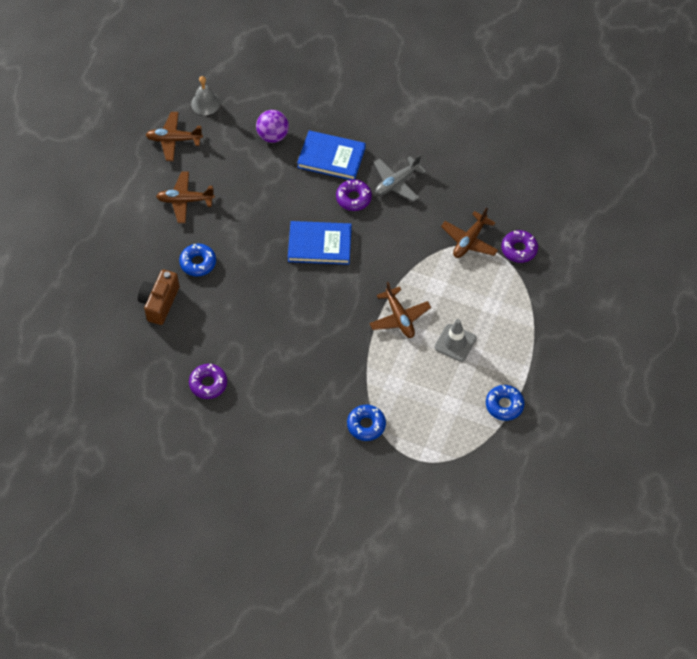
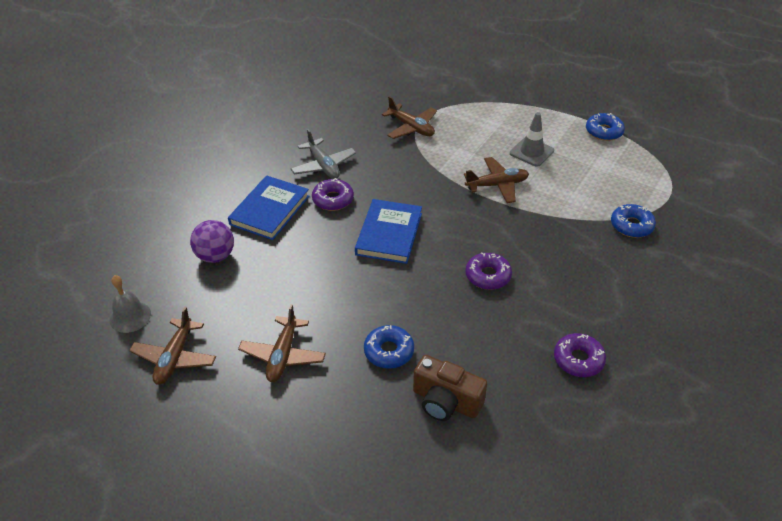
camera: 80 degrees left, 15 degrees down
purple donut [502,230,538,263] -> purple donut moved to [465,252,512,290]

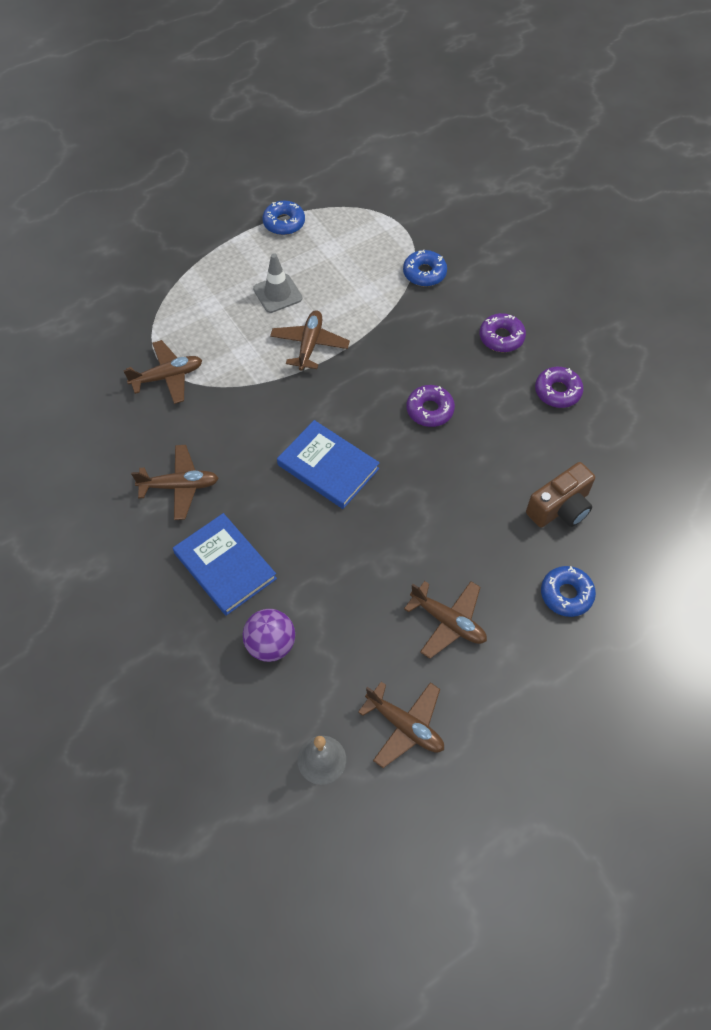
camera: 65 degrees left, 15 degrees up
grey plane [291,129,356,179] -> brown plane [131,445,219,520]
purple donut [312,178,354,211] -> purple donut moved to [479,313,526,352]
blue donut [364,325,414,369] -> blue donut moved to [541,566,596,617]

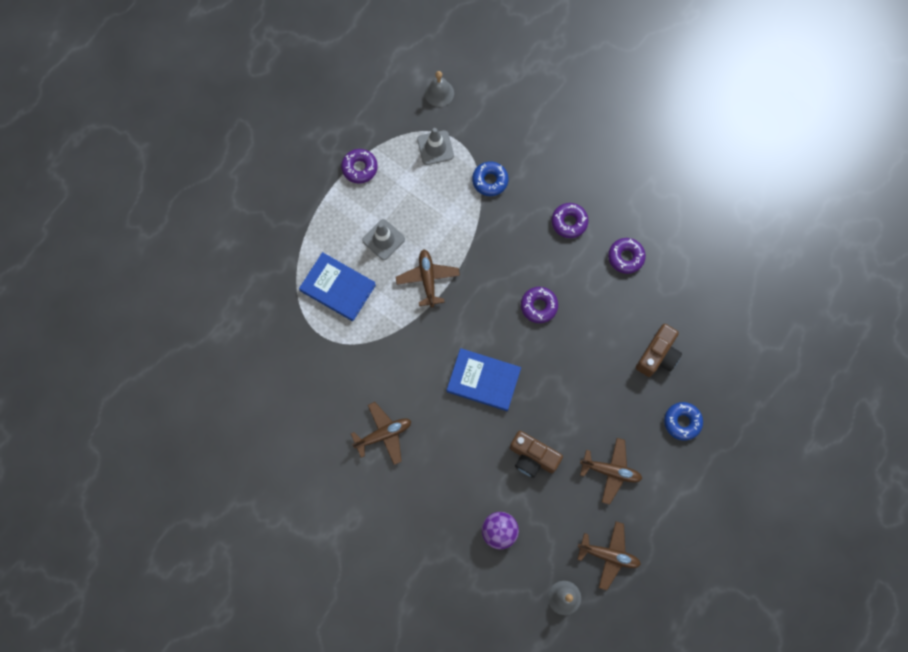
camera: 20 degrees left, 15 degrees up
brown plane [123,340,202,404] -> none
blue book [173,513,277,616] -> blue book moved to [299,252,376,321]
blue donut [263,201,305,235] -> purple donut [341,149,378,183]
none -> grey traffic cone [417,128,454,165]
none -> grey bell [425,71,454,107]
none -> brown camera [510,431,563,478]

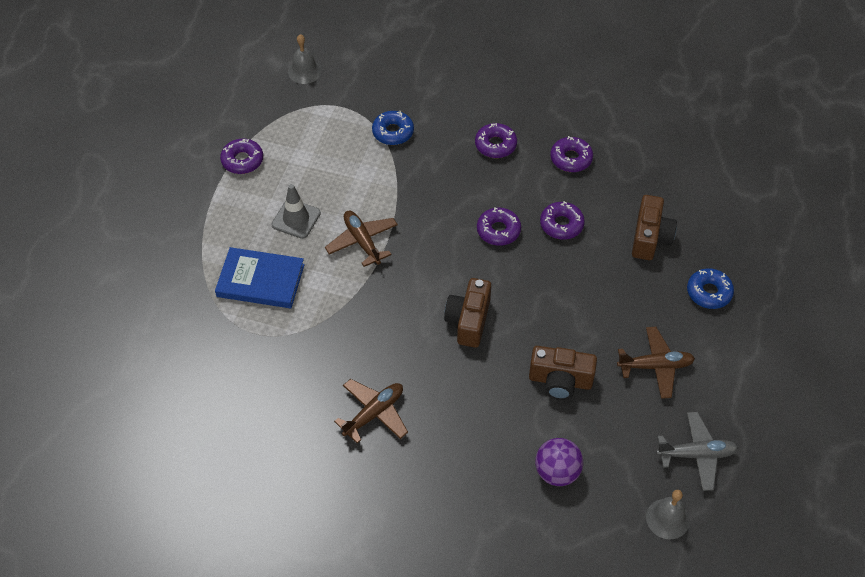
camera: 20 degrees left, 20 degrees down
grey traffic cone [417,128,454,165] -> none
blue book [447,348,521,411] -> brown camera [444,278,491,348]
brown plane [577,522,641,590] -> grey plane [656,412,738,491]
none -> purple donut [540,201,585,240]

